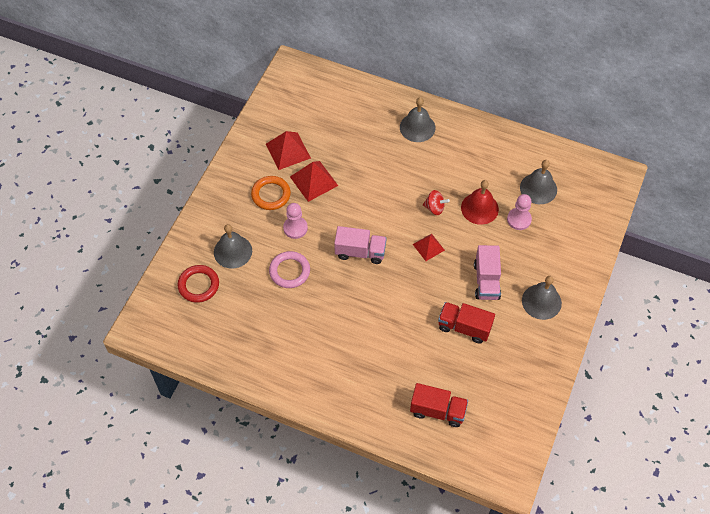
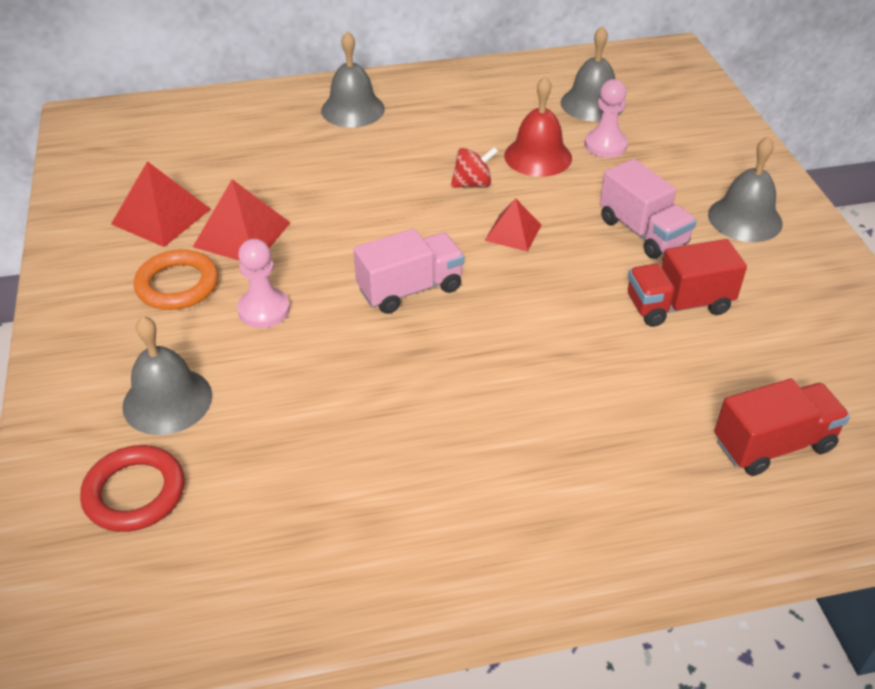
camera: 35 degrees left, 15 degrees down
pink ring [269,251,310,288] -> none

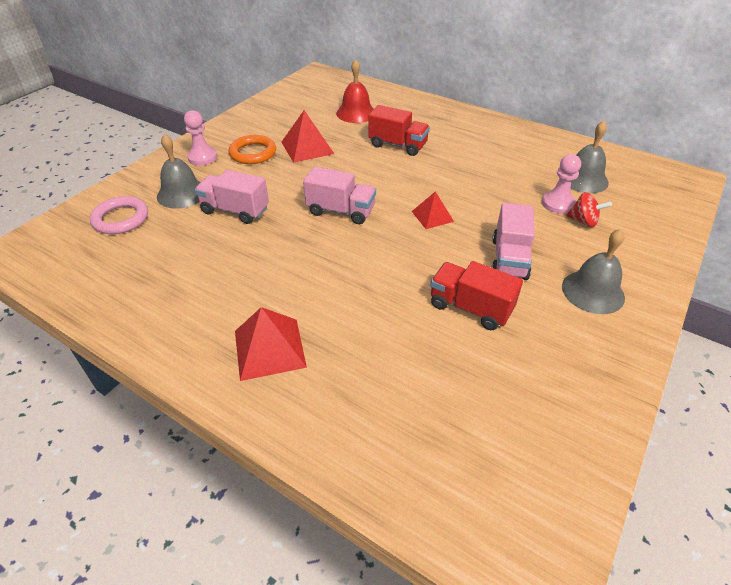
camera: 45 degrees right, 0 degrees up
red ring [80,445,185,532] -> pink ring [90,196,148,234]
red pyramid [111,161,211,247] -> red pyramid moved to [235,307,307,381]
pink pawn [237,239,290,328] -> pink pawn moved to [184,110,217,166]
grey bell [321,31,385,128] -> none
red spinning top [451,147,498,188] -> red spinning top moved to [566,192,612,227]
red bell [504,76,572,177] -> red bell moved to [336,59,374,123]
red truck [714,379,850,476] -> red truck moved to [368,105,430,156]
none -> pink truck [195,170,269,224]

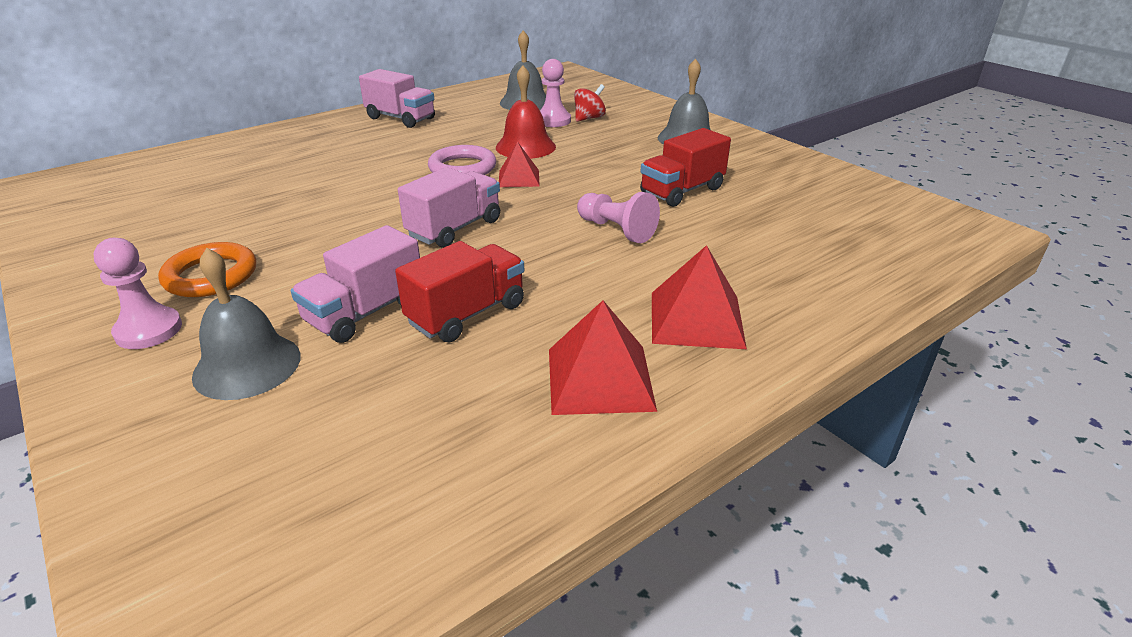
camera: 70 degrees left, 10 degrees down
pink ring [90,196,148,234] -> pink ring moved to [428,145,496,175]
red pyramid [281,110,334,163] -> red pyramid moved to [549,300,657,415]
red bell [336,59,374,123] -> red bell moved to [496,65,556,159]
red truck [368,105,430,156] -> red truck moved to [395,241,524,342]
pink truck [491,203,535,280] -> pink truck moved to [359,69,435,128]
none -> pink pawn [577,192,660,243]

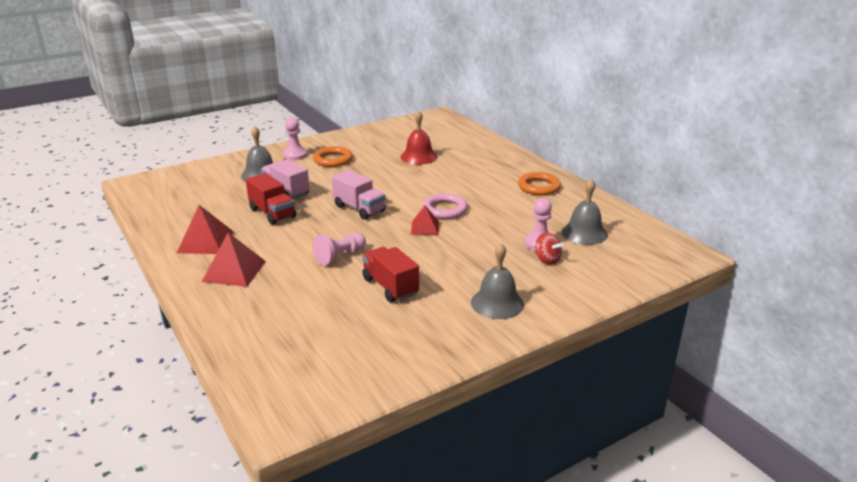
camera: 95 degrees right, 5 degrees down
pink truck [359,69,435,128] -> orange ring [518,172,561,195]
red bell [496,65,556,159] -> red bell moved to [401,110,437,165]

